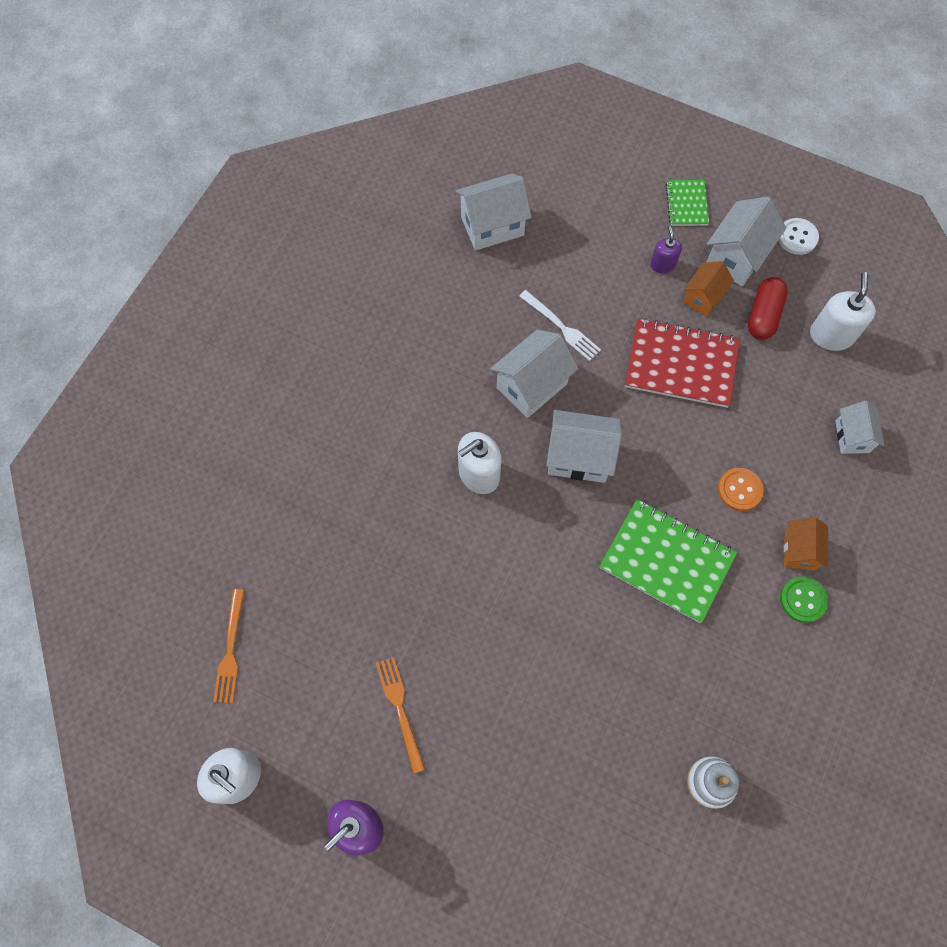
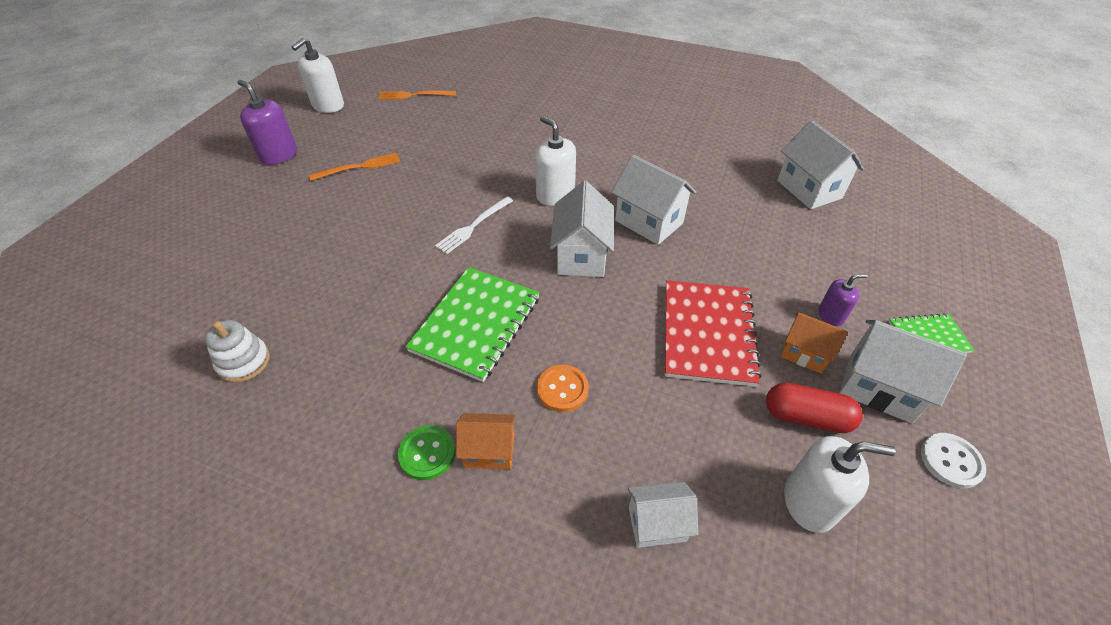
camera: 85 degrees right, 20 degrees down
white fork [519,290,601,361] -> white fork moved to [435,197,513,254]

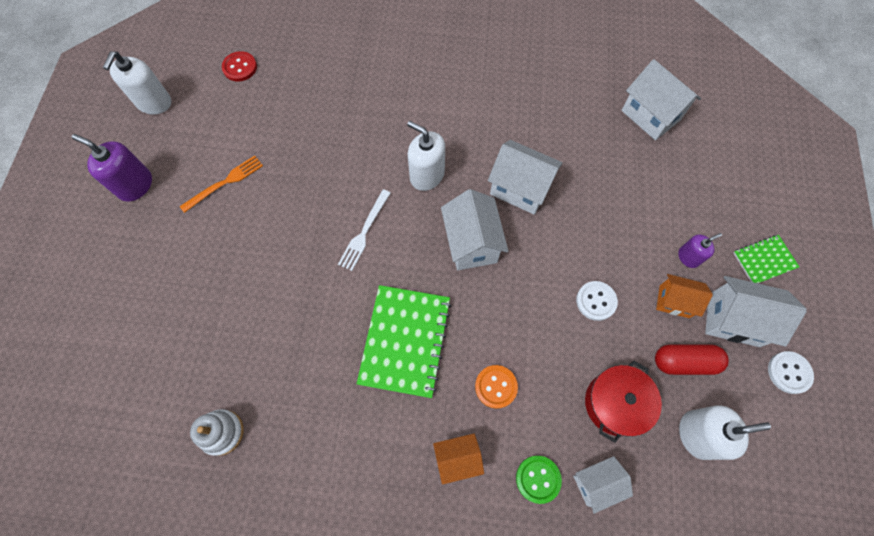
camera: 15 degrees left, 20 degrees up
orange fork [378,90,456,100] -> red button [222,51,257,81]
green button [398,425,456,480] -> green button moved to [516,456,562,504]
red notebook [665,280,762,387] -> white button [576,281,618,321]
none -> red pot [585,361,662,443]

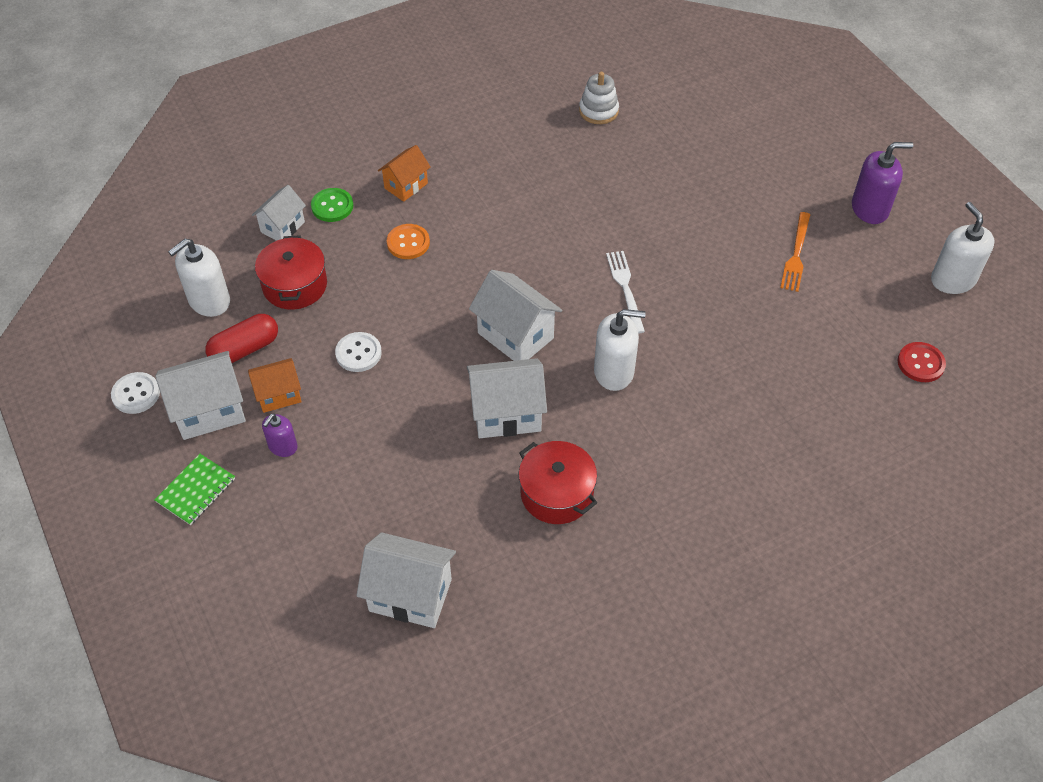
camera: 145 degrees right, 15 degrees down
green notebook [357,285,451,398] -> none
none -> red pot [519,441,597,524]

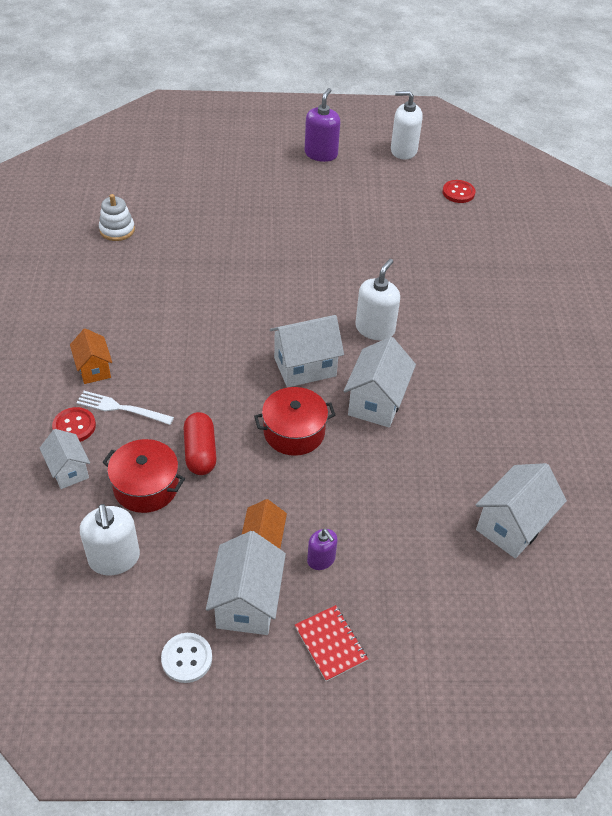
camera: 65 degrees left, 5 degrees down
green notebook [154,454,235,525] -> red notebook [295,605,368,681]
red capsule [205,314,278,363] -> red capsule moved to [184,412,217,475]
green button [311,188,353,222] -> red button [52,407,96,442]
white button [335,332,382,372] -> none
orange button [387,224,430,259] -> none
red pot [519,441,597,524] -> red pot moved to [254,387,335,456]
white fork [606,251,645,334] -> white fork moved to [76,391,174,425]
orange fork [780,212,810,292] -> none

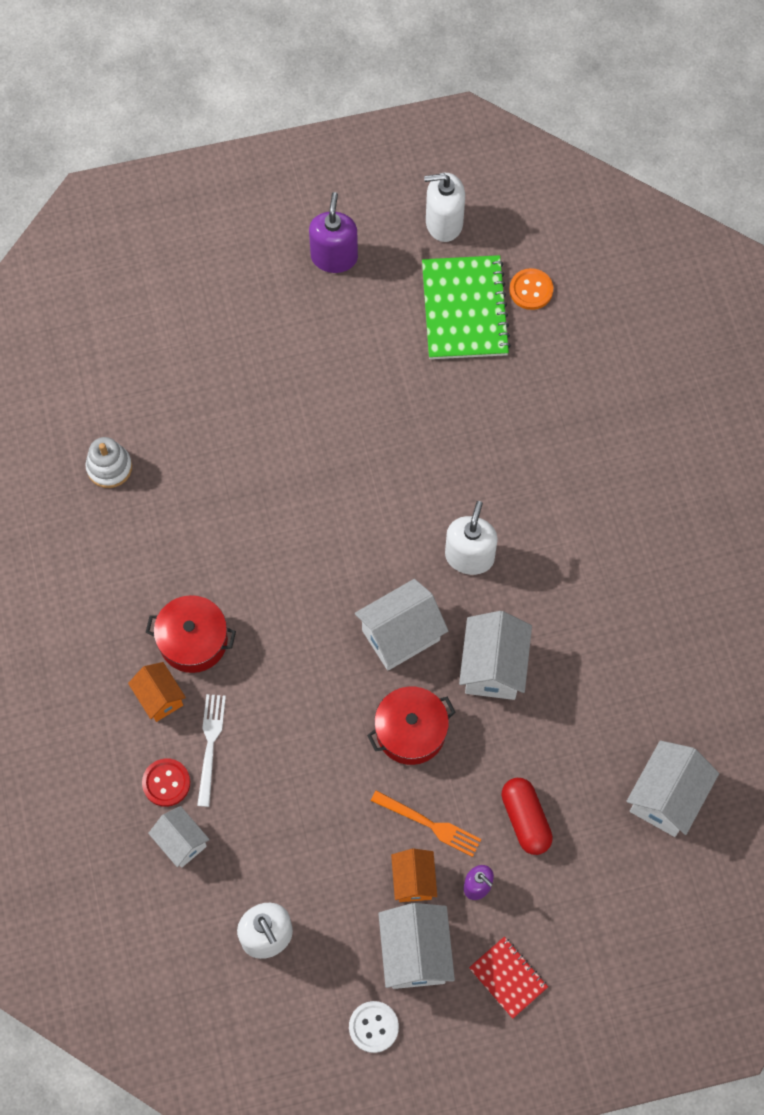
camera: 10 degrees left, 20 degrees up
white fork [76,391,174,425] -> white fork turned 90 degrees clockwise [197,694,226,807]
red pot [102,439,185,513] -> red pot moved to [146,595,236,673]
red capsule [184,412,217,475] -> red capsule moved to [501,778,553,855]
red button [443,180,475,203] -> orange button [509,268,553,310]
none -> orange fork [371,790,481,857]
none -> green notebook [422,255,511,359]

